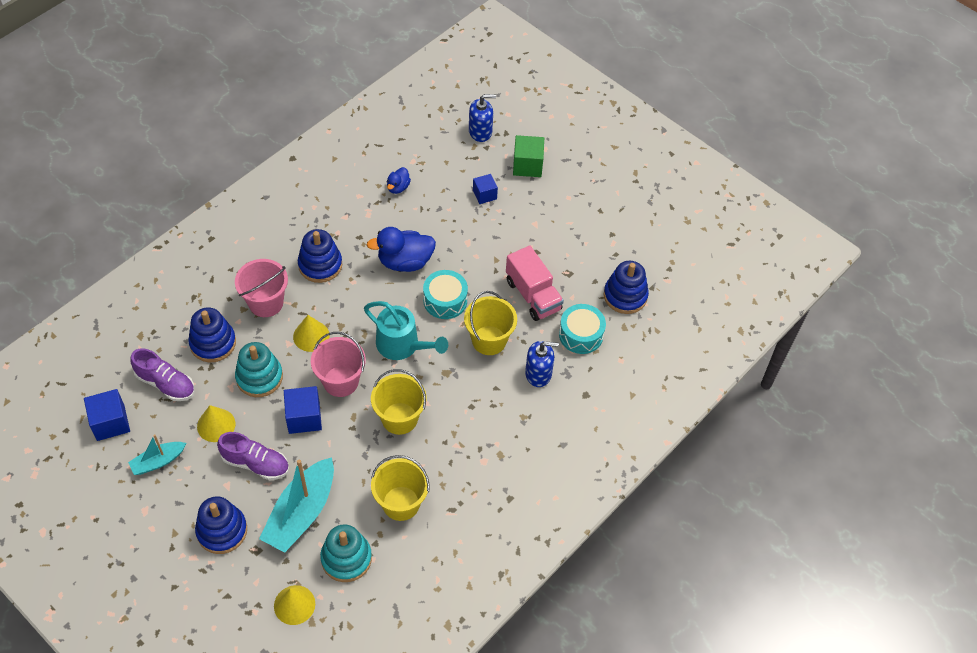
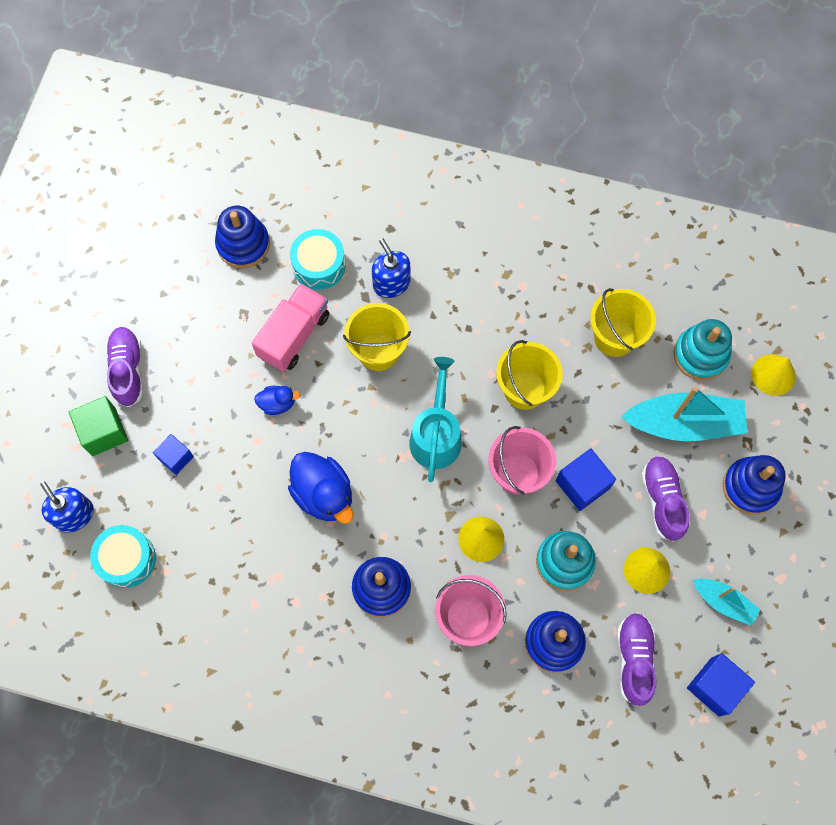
camera: 115 degrees left, 15 degrees up
blue duck [387,167,411,194] -> blue duck moved to [254,386,300,415]
turquoise drum [423,270,468,319] -> turquoise drum moved to [90,525,156,588]
none -> purple shoe [106,327,143,407]

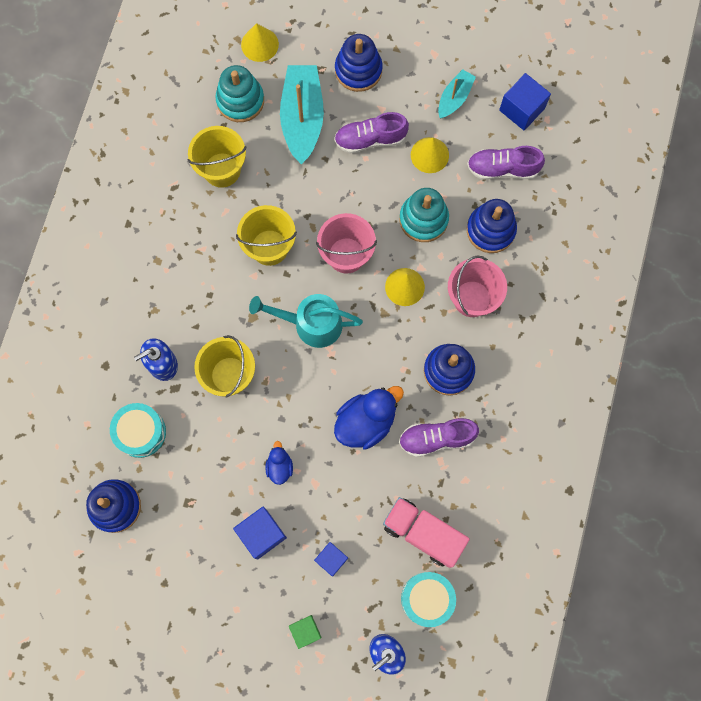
camera: 90 degrees left, 5 degrees up
green cube [69,396,128,456] -> green cube [289,615,321,649], size x0.66
purple shoe [106,327,143,407] -> purple shoe moved to [399,418,479,457]
pink truck [252,283,330,372] -> pink truck moved to [383,497,470,568]
blue cube [556,448,616,511] -> blue cube moved to [233,507,287,560]

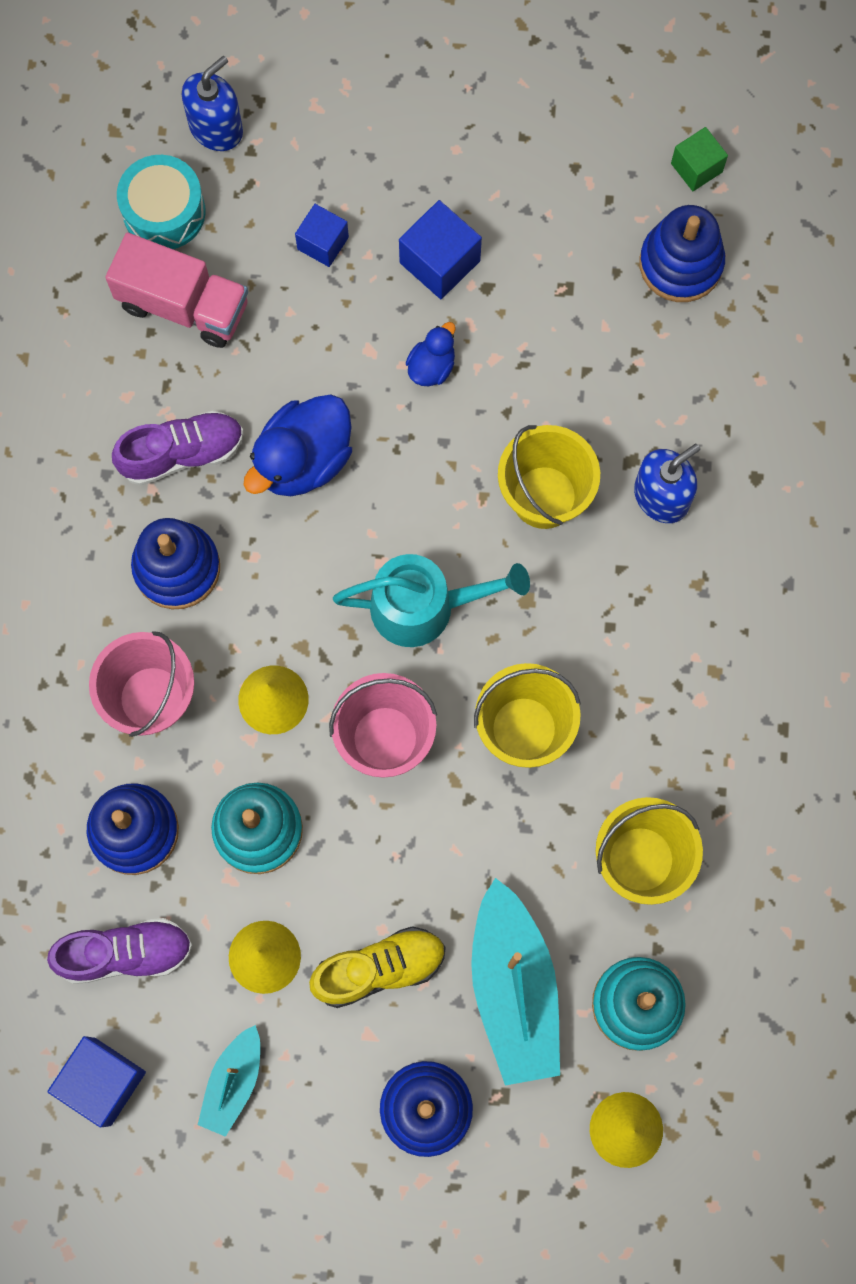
camera: 170 degrees right, 0 degrees up
turquoise drum [110,403,166,458] -> none
blue duck [265,441,293,485] -> blue duck turned 135 degrees counterclockwise [406,322,456,386]
green cube [289,615,321,649] -> green cube moved to [671,127,728,191]
purple shoe [334,112,409,153] -> yellow shoe [309,926,446,1008]

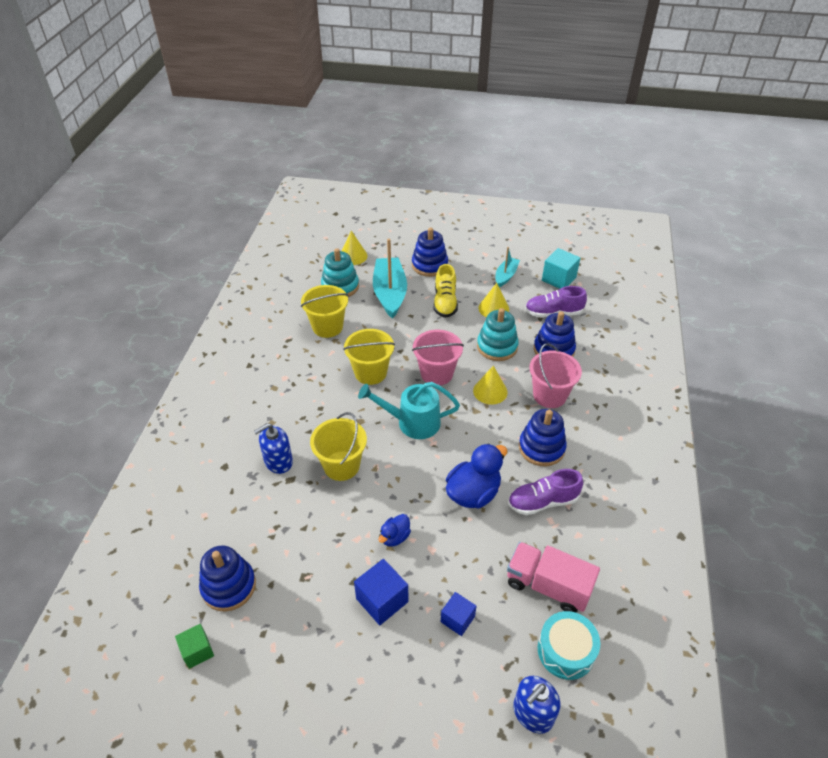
camera: 175 degrees left, 30 degrees down
blue cube [48,1036,146,1128] -> turquoise cube [542,248,580,289]
yellow shoe [309,926,446,1008] -> yellow shoe turned 75 degrees counterclockwise [434,264,458,318]

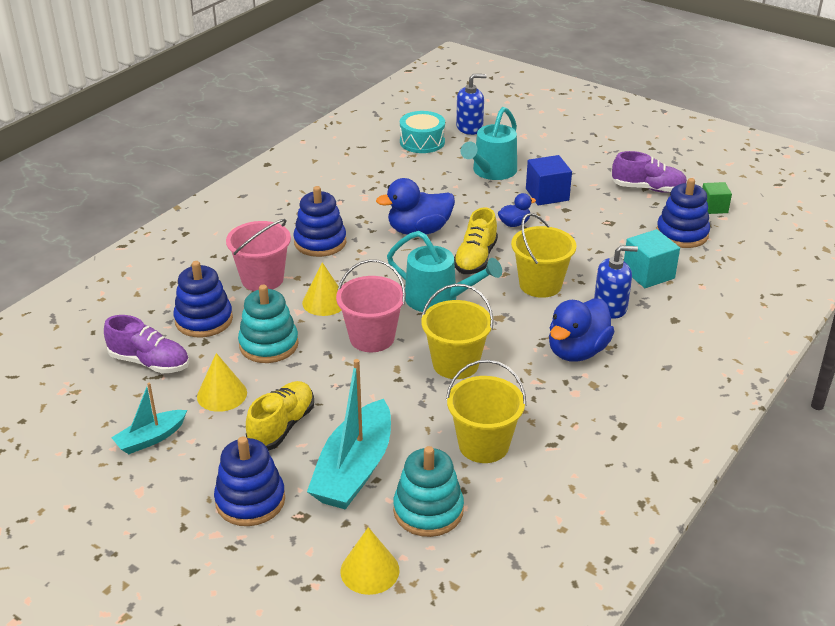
camera: 155 degrees left, 10 degrees down
blue cube [441,592,477,636] -> turquoise watering can [461,107,517,180]
pink truck [507,542,600,612] -> none
purple shoe [508,469,583,515] -> purple shoe moved to [611,151,687,193]
turquoise cube [542,248,580,289] -> turquoise cube moved to [624,229,680,288]
none -> yellow shoe [454,208,498,274]
none -> blue duck [549,299,615,362]

